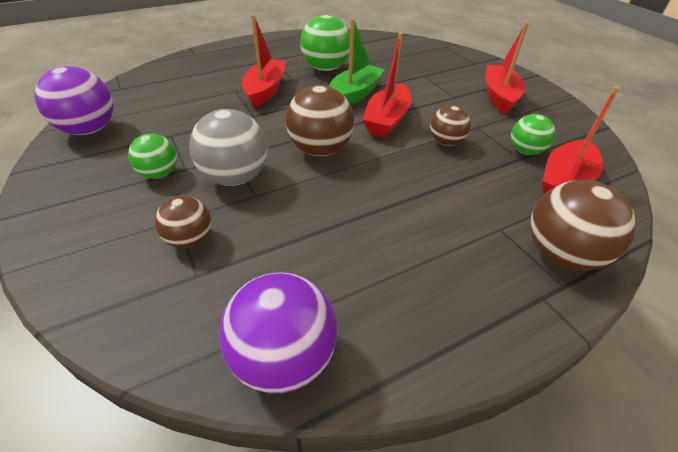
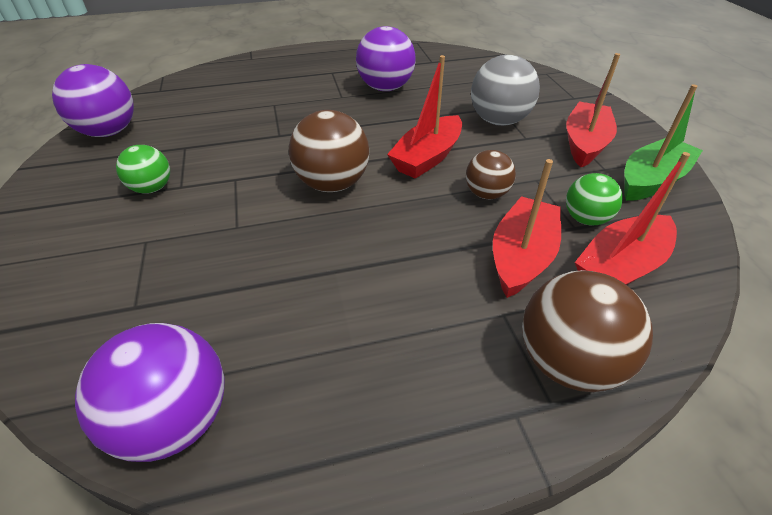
camera: 15 degrees right, 0 degrees up
brown ball [155,196,211,248] -> none
grey ball [189,109,267,186] -> grey ball moved to [471,55,540,126]
red boat [242,14,286,108] -> red boat moved to [493,159,561,298]
green ball [300,15,350,71] -> purple ball [356,26,416,91]
green boat [329,18,385,105] -> green boat moved to [624,84,703,201]

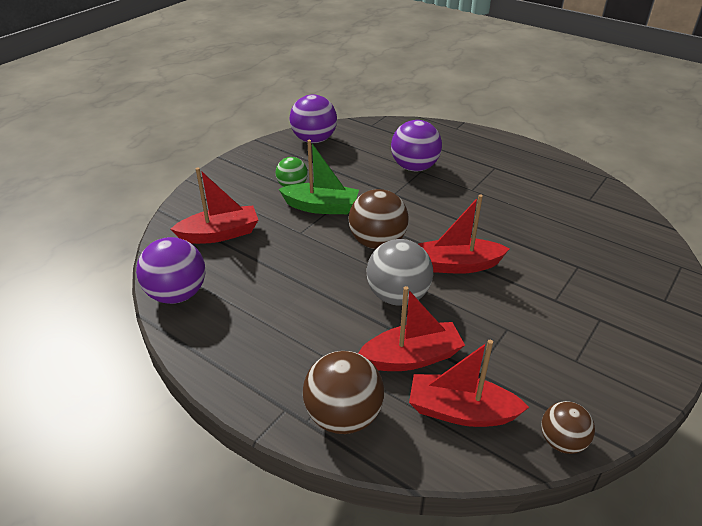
camera: 50 degrees right, 5 degrees down
purple ball [356,26,416,91] -> purple ball moved to [391,120,442,171]
brown ball [466,150,516,199] -> brown ball moved to [541,401,595,454]
grey ball [471,55,540,126] -> grey ball moved to [367,239,433,306]
red boat [566,53,620,167] -> red boat moved to [171,168,258,244]
green ball [566,173,623,225] -> none
green boat [624,84,703,201] -> green boat moved to [279,140,359,214]

